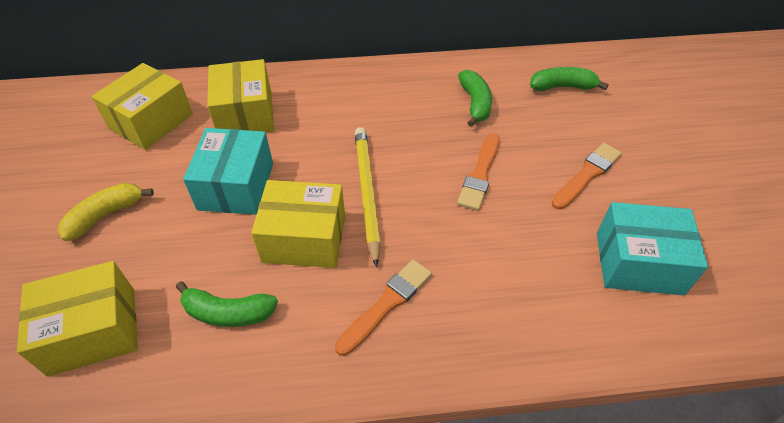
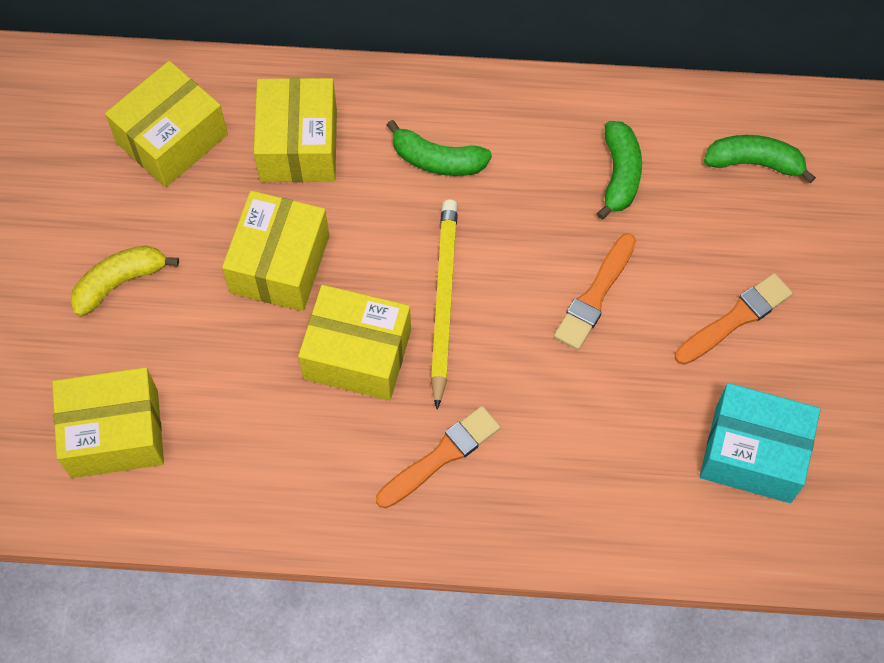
camera: 10 degrees right, 15 degrees up
green banana [176,281,278,327] -> green banana moved to [387,120,492,176]
turquoise box [183,128,273,215] -> yellow box [222,191,329,311]

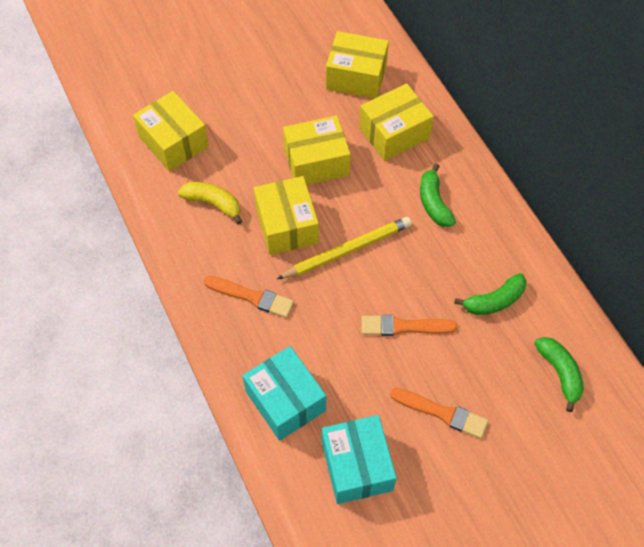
camera: 60 degrees right, 5 degrees down
yellow banana [71,245,179,316] -> yellow banana moved to [178,182,242,224]
none -> turquoise box [243,346,326,441]

